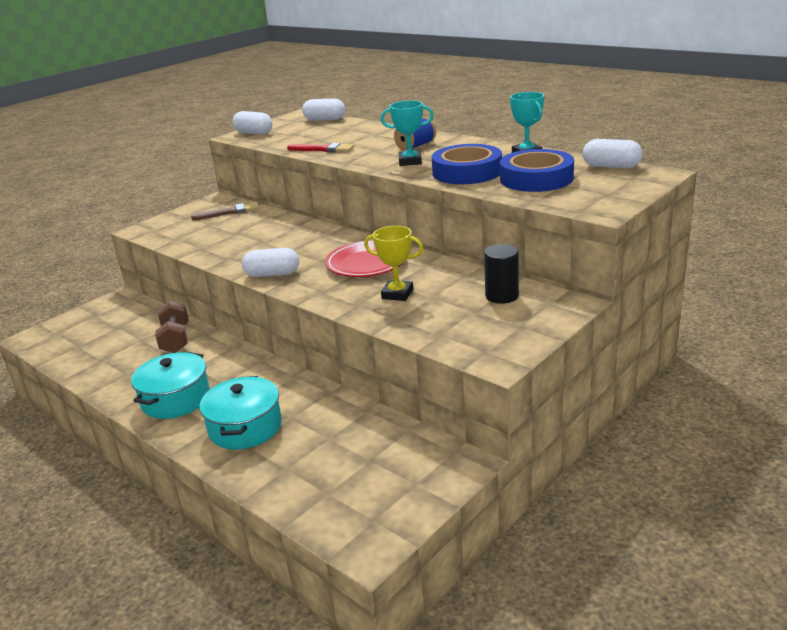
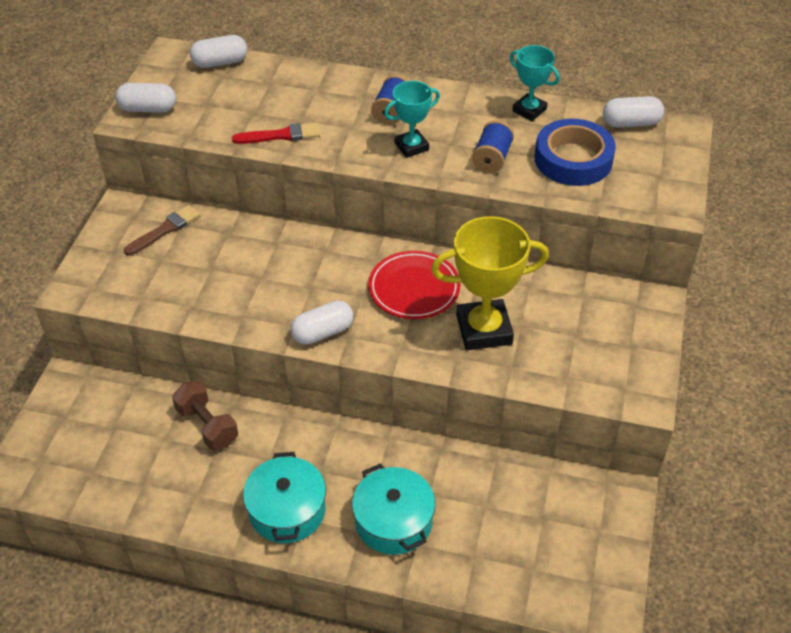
camera: 30 degrees left, 20 degrees up
yellow trophy [364,226,423,301] -> yellow trophy [431,216,549,350], size x1.75
blue tape [432,144,502,184] -> blue spool [472,120,514,173]
black cylinder [484,244,519,304] -> none

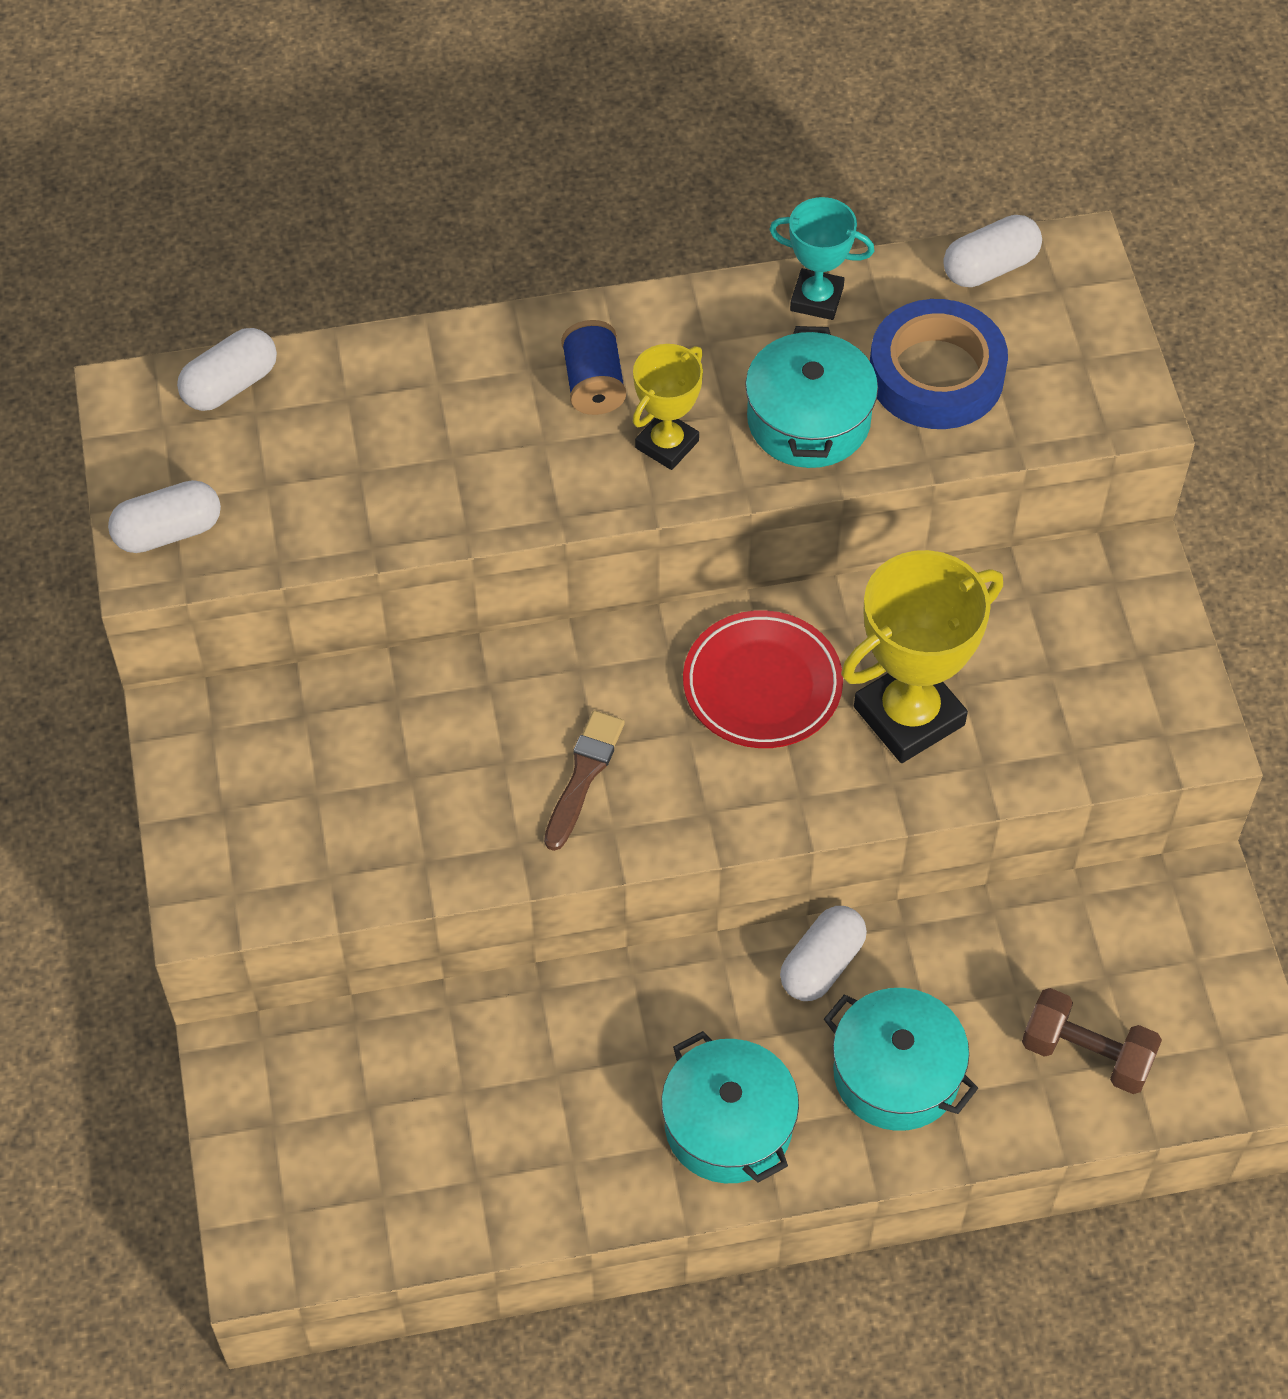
camera: 25 degrees left, 10 degrees up
brown brush [124,205,200,256] -> brown brush moved to [544,710,625,851]
brown dumbbell [172,381,238,450] -> brown dumbbell moved to [1022,988,1162,1094]
red brush [232,123,320,144] -> none
white capsule [291,301,353,345] -> white capsule moved to [780,906,867,1001]
turquoise trophy [384,81,440,158] -> yellow trophy [633,344,703,470]
blue spool [472,120,514,173] -> turquoise pot [745,326,878,468]

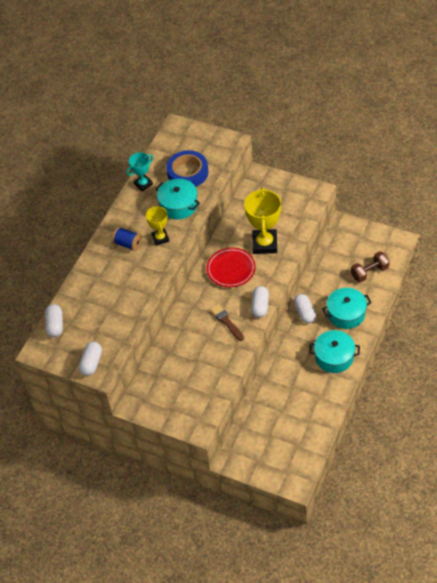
camera: 50 degrees left, 5 degrees down
white capsule [943,215,1042,287] -> white capsule moved to [251,286,269,318]

